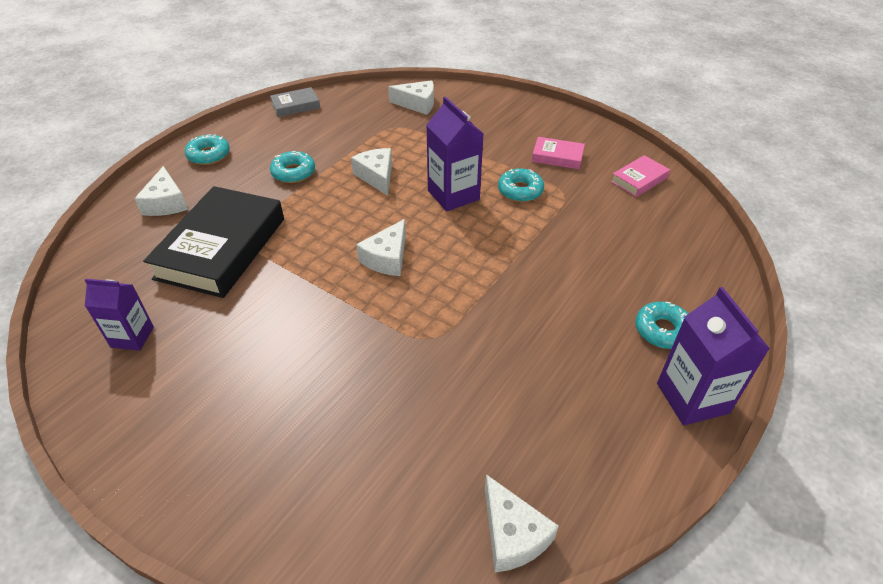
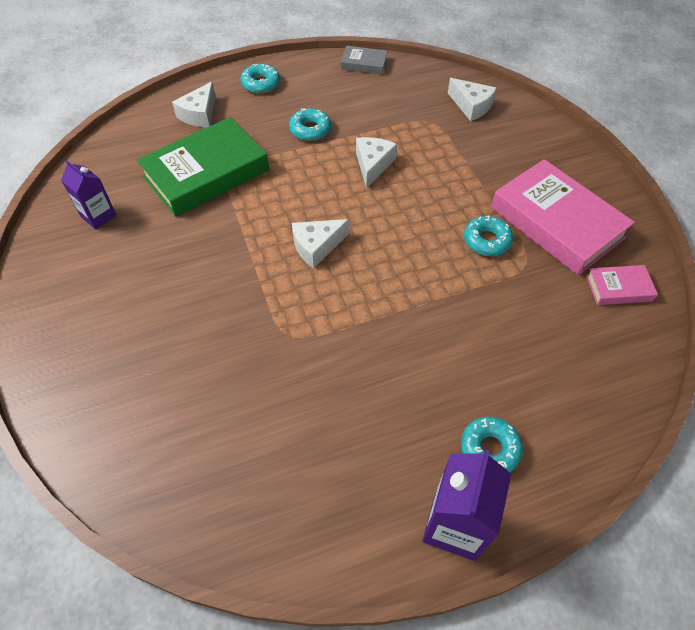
camera: 35 degrees right, 10 degrees up
black book [143,186,284,298] -> green book [137,117,269,217]
purple carton [427,96,484,211] -> none
white cheese [485,474,559,572] -> none
pink book [532,137,585,169] -> pink book [491,159,635,275], size x2.15

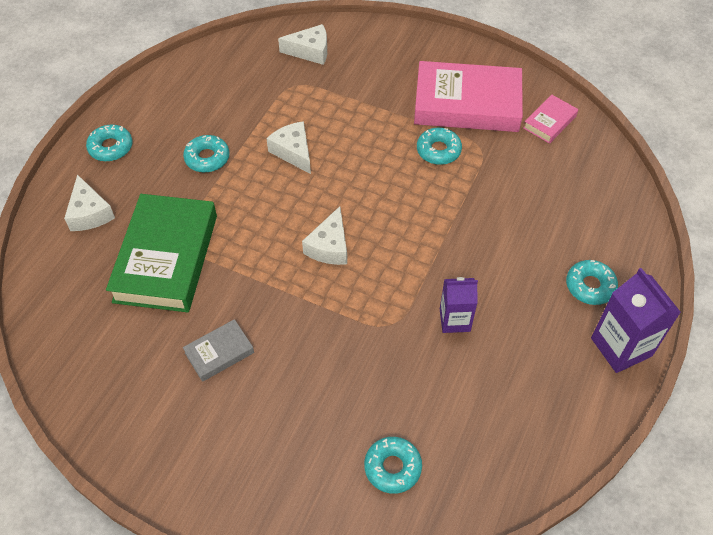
camera: 45 degrees left, 0 degrees up
purple carton [61,160,117,230] -> purple carton moved to [440,277,478,333]
grey book [341,46,388,75] -> grey book moved to [183,319,254,382]
none -> turquoise donut [364,437,422,494]

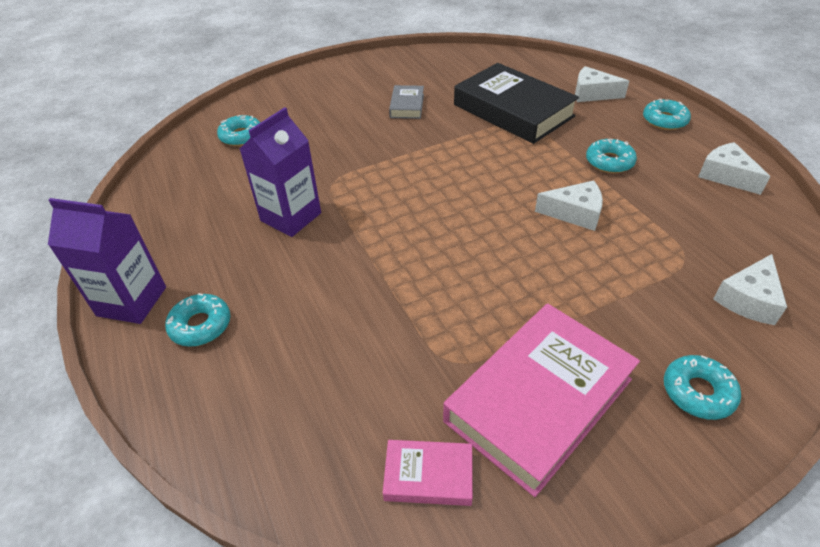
camera: 130 degrees right, 10 degrees down
green book [106,194,217,312] -> black book [454,63,579,144]
white cheese [302,206,347,265] -> white cheese moved to [698,142,770,195]
turquoise donut [417,128,462,165] -> turquoise donut moved to [664,355,741,420]
purple carton [440,277,478,333] -> purple carton [240,107,321,237], size x1.53
pink book [523,95,578,144] -> pink book turned 75 degrees counterclockwise [383,440,473,506]

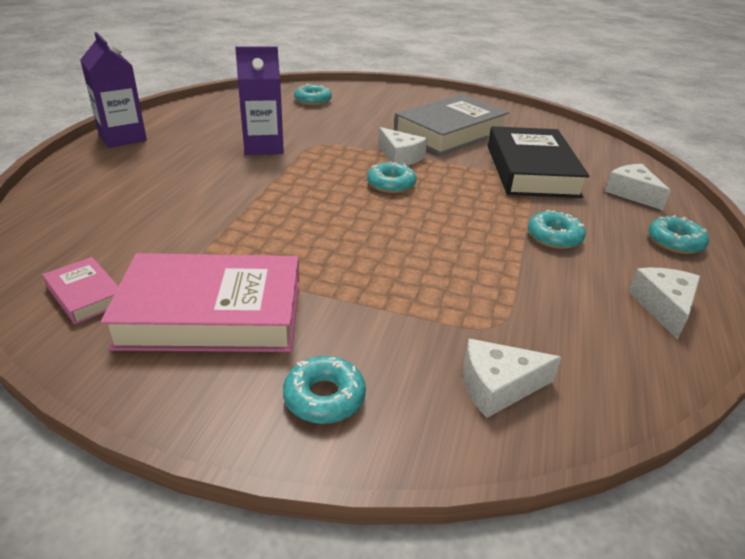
camera: 40 degrees right, 10 degrees down
turquoise donut [165,293,230,347] -> turquoise donut moved to [367,162,417,193]
grey book [389,85,424,119] -> grey book [394,94,509,155], size x2.15
white cheese [535,180,603,231] -> white cheese moved to [378,127,427,166]

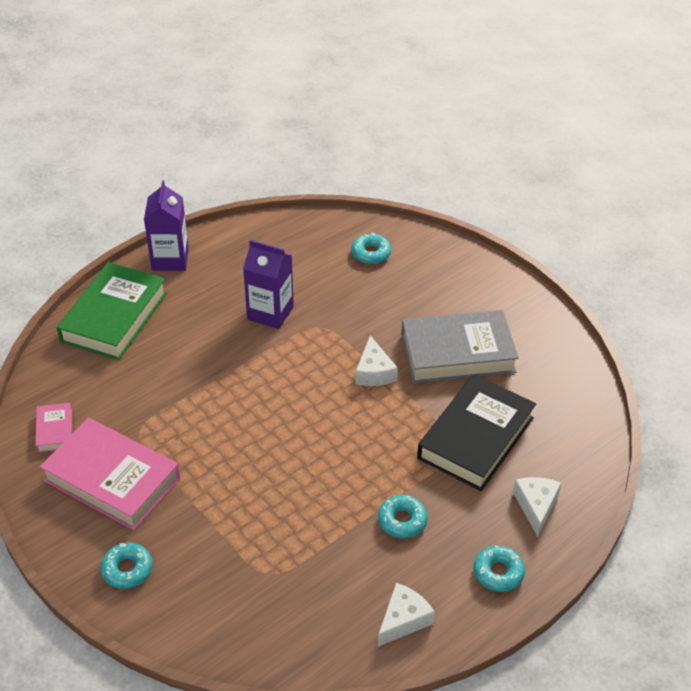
camera: 35 degrees right, 10 degrees up
turquoise donut [367,162,417,193] -> none
white cheese [463,339,561,418] -> none
none -> green book [57,262,167,360]

